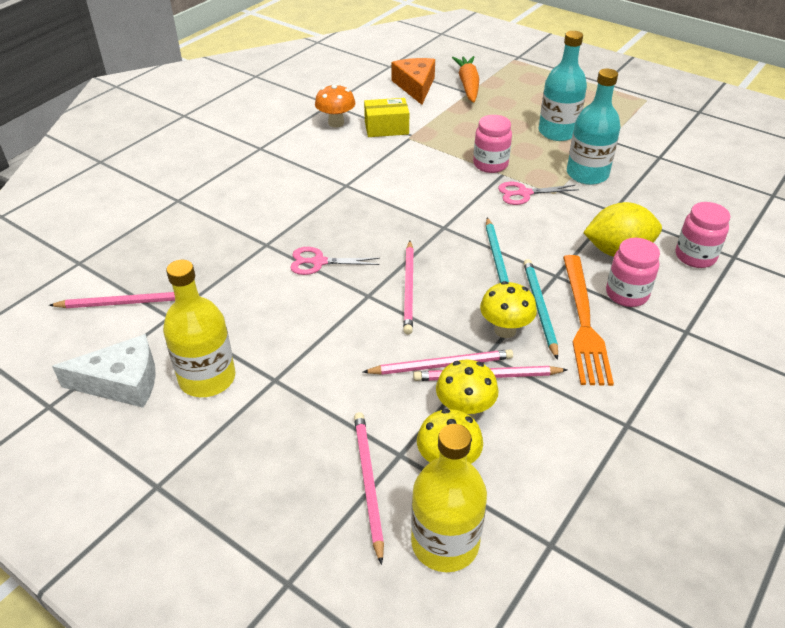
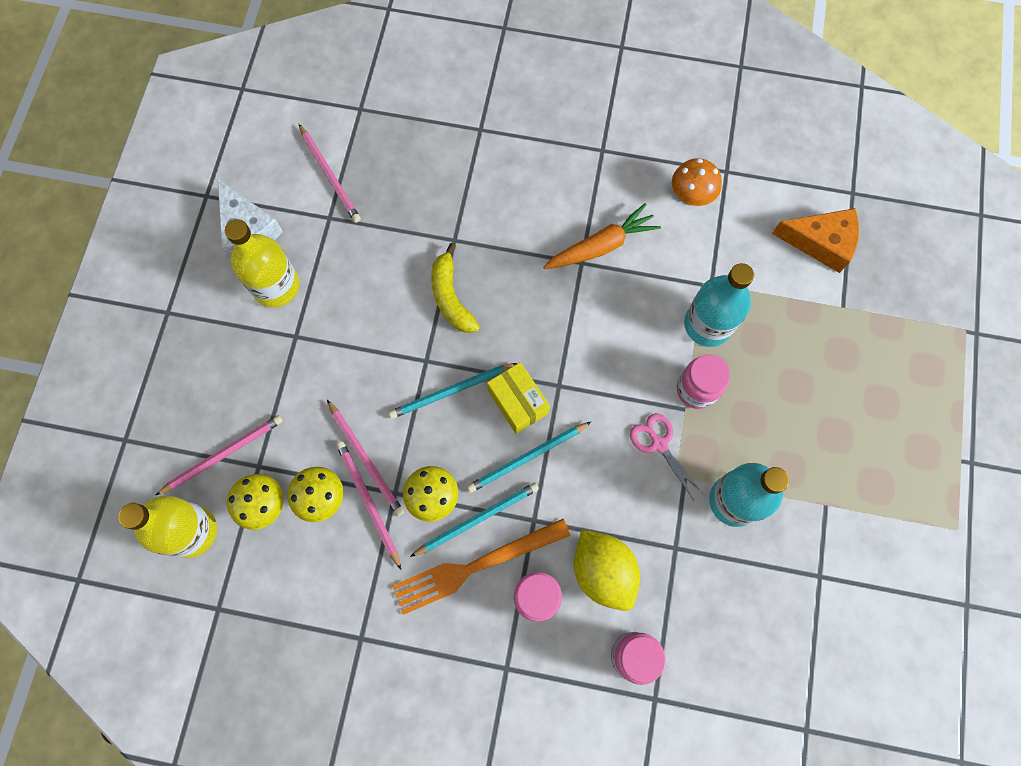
camera: 65 degrees right, 30 degrees up
pink scissors [290,247,380,275] -> yellow banana [431,243,480,333]
yellow box [364,98,409,137] -> yellow box moved to [487,362,550,434]
orange cheese [391,58,435,105] -> orange cheese turned 45 degrees clockwise [772,208,859,273]
pink pencil [403,241,414,334] -> turquoise pencil [389,363,517,419]
orange carrot [452,56,479,103] -> orange carrot moved to [543,203,661,269]
turquoise bottle [539,31,587,141] -> turquoise bottle moved to [684,263,754,347]

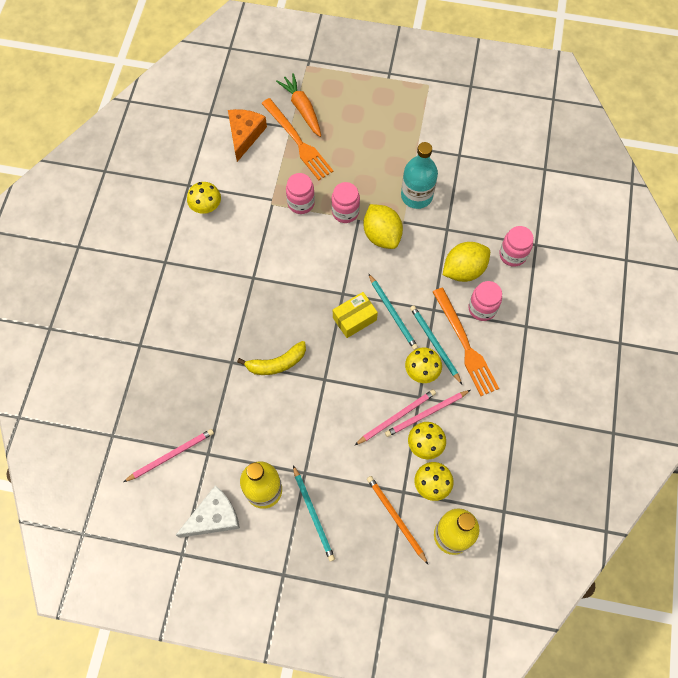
camera: 90 degrees left, 5 degrees down
pink pencil [156,415,283,495] -> orange pencil [367,476,428,564]
turquoise pencil [389,363,517,419] -> turquoise pencil moved to [293,465,335,562]
orange carrot [543,203,661,269] -> orange carrot moved to [276,73,321,137]
pink scissors [630,413,703,500] -> yellow lemon [363,204,403,249]
orange mushroom [672,158,722,206] -> yellow mushroom [187,182,221,214]
turquoise bottle [684,263,754,347] -> pink jar [286,173,315,214]
none -> orange fork [261,98,334,180]

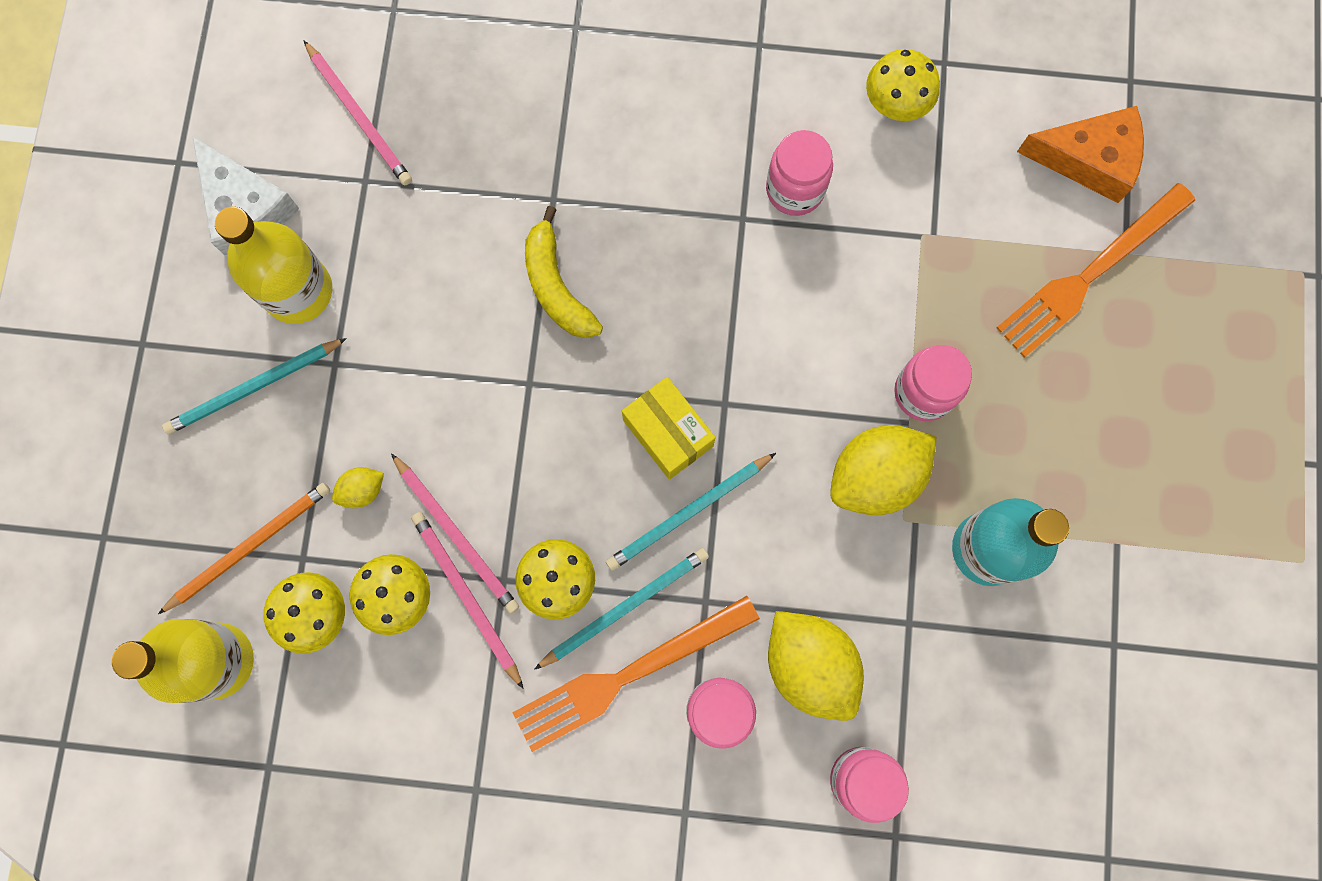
camera: 85 degrees right, 10 degrees up
orange carrot [276,73,321,137] -> none
pink jar [286,173,315,214] -> pink jar moved to [766,130,833,216]
none -> yellow lemon [332,467,384,508]

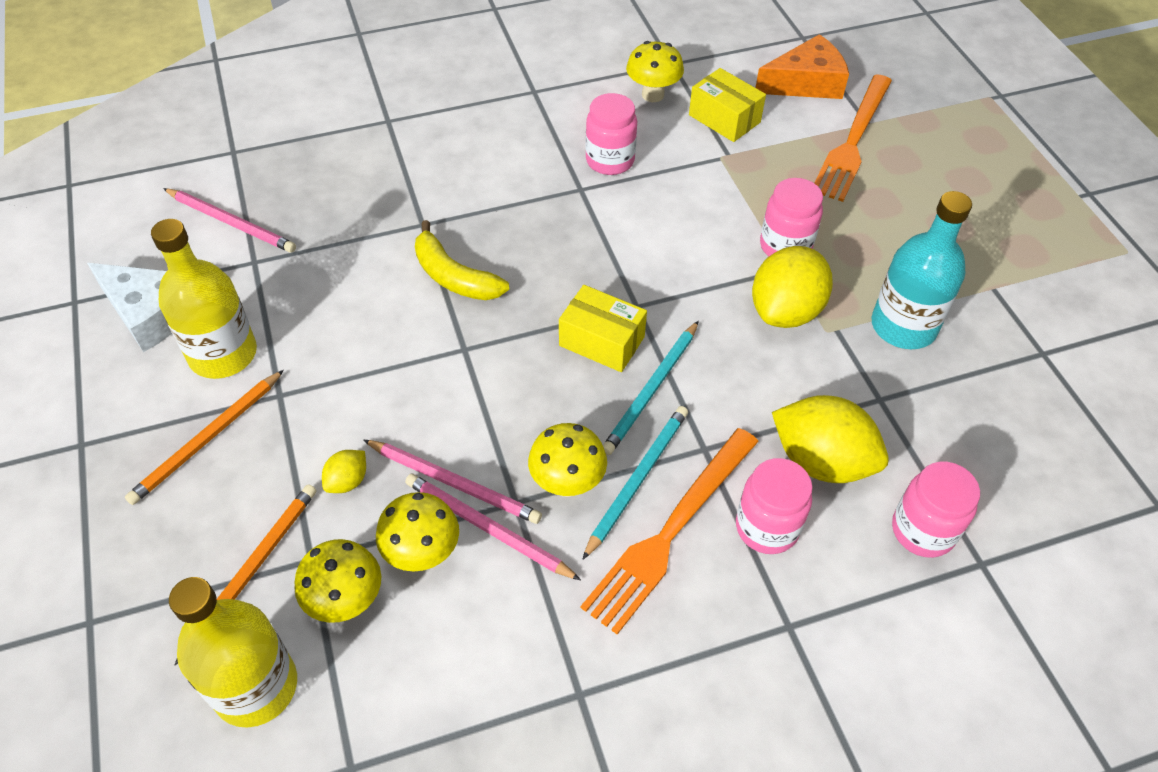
camera: 25 degrees left, 25 degrees down
turquoise pencil [162,338,347,434] -> orange pencil [125,370,284,505]
none -> yellow box [689,68,766,142]

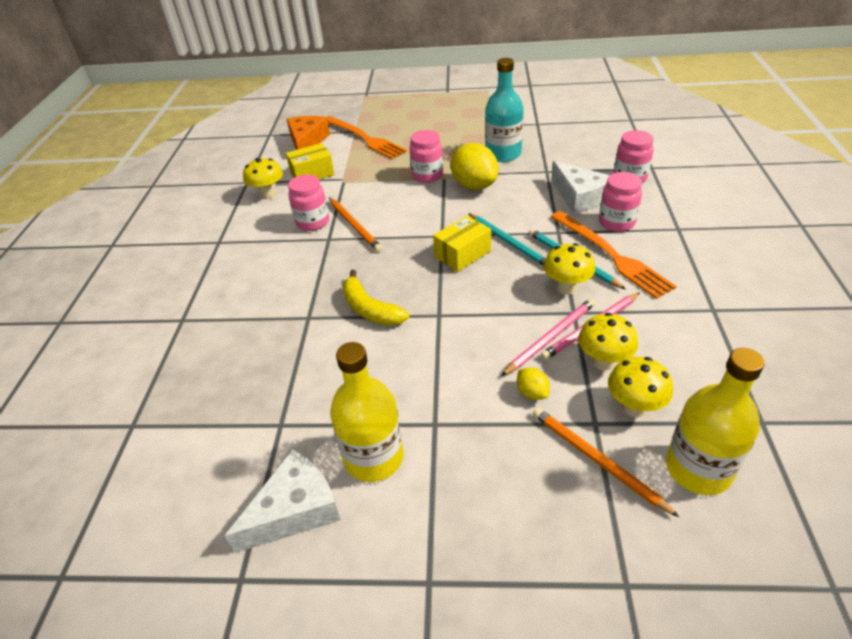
camera: 65 degrees left, 10 degrees down
orange pencil [125,370,284,505] -> orange pencil moved to [329,197,382,252]
pink pencil [163,188,296,253] -> none
yellow banana [415,220,509,300] -> yellow banana turned 75 degrees clockwise [342,270,409,326]
yellow lemon [772,395,889,483] -> white cheese [551,161,610,214]

